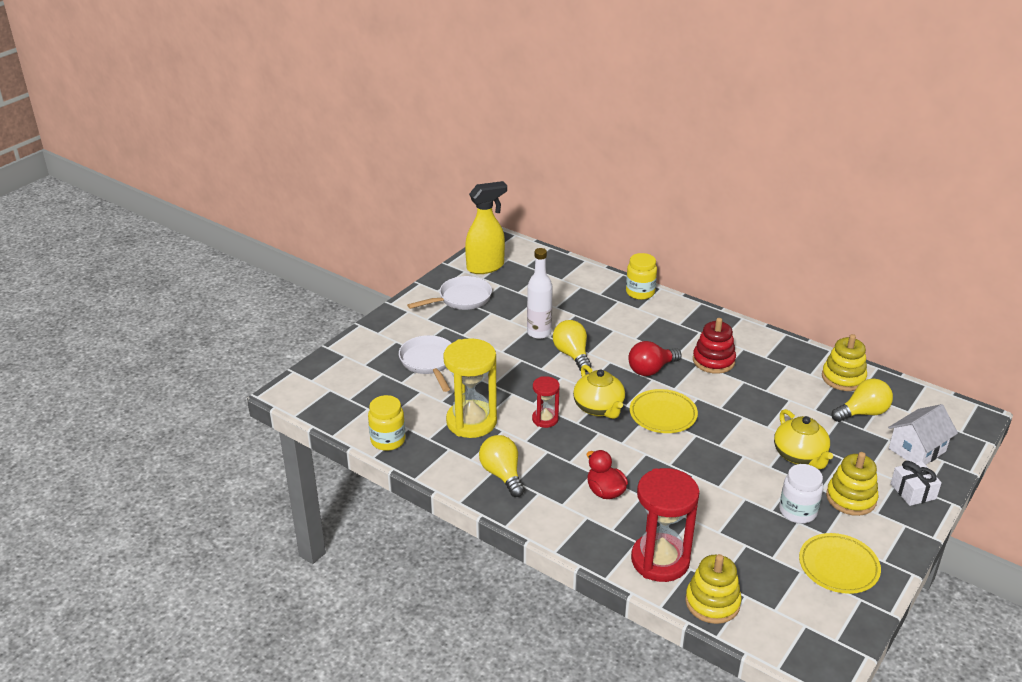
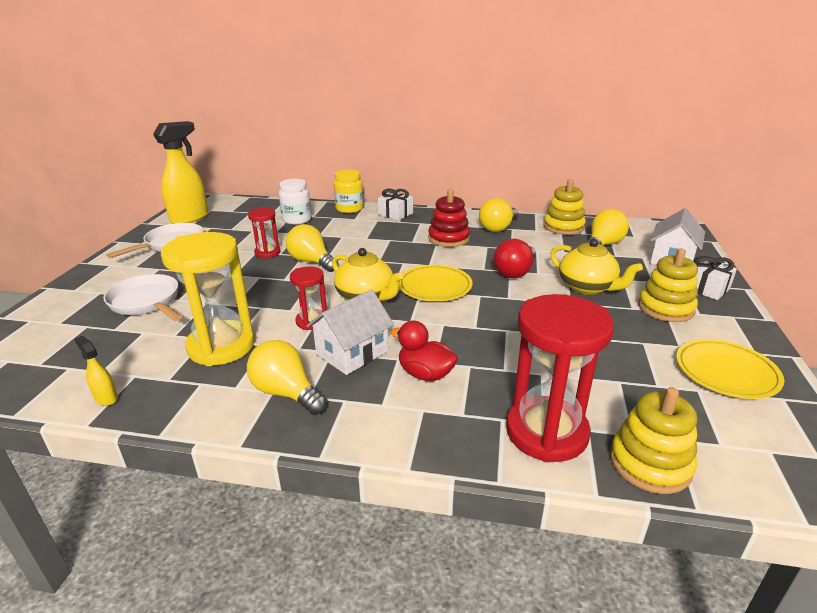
camera: 25 degrees left, 5 degrees down
yellow jar [368,395,405,451] -> yellow spray bottle [74,336,118,406]
white bottle [527,248,553,339] -> red hourglass [248,208,281,259]
red light bulb [628,341,682,376] -> red light bulb moved to [493,239,536,278]
white jar [779,464,823,524] -> white jar moved to [279,179,311,225]
none -> white house [306,289,394,375]
none -> white gift [378,189,413,221]
none -> yellow light bulb [479,198,518,232]

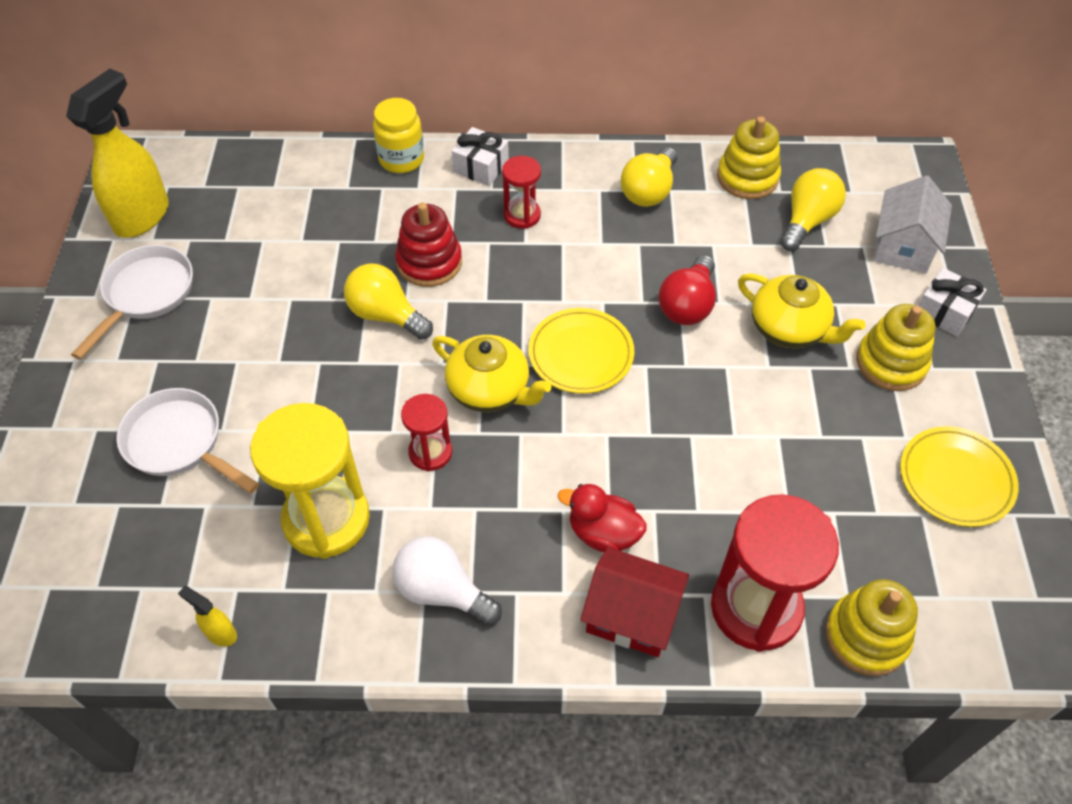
camera: 10 degrees left, 25 degrees up
yellow light bulb [247,340,327,415] -> white light bulb [393,537,502,625]
red hourglass [248,208,281,259] -> red hourglass moved to [502,156,541,229]
white jar [279,179,311,225] -> none
white house [306,289,394,375] -> none
red stacking toy [428,189,470,247] -> red stacking toy moved to [395,203,462,287]
none -> red house [580,547,689,657]

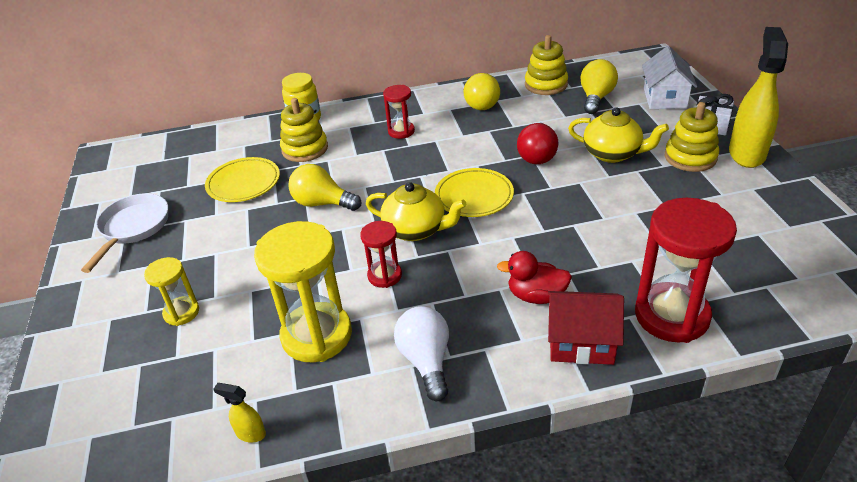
camera: 10 degrees left, 15 degrees down
yellow spray bottle [66,69,169,237] -> yellow spray bottle moved to [729,27,788,168]
white pan [116,388,259,493] -> yellow hourglass [144,257,199,326]
white light bulb [393,537,502,625] -> white light bulb turned 60 degrees clockwise [394,306,449,401]
red stacking toy [395,203,462,287] -> none
white gift [452,127,509,186] -> none
yellow stacking toy [825,579,918,676] -> yellow stacking toy moved to [280,98,328,162]
yellow plate [900,426,1019,527] -> yellow plate moved to [205,157,280,202]

